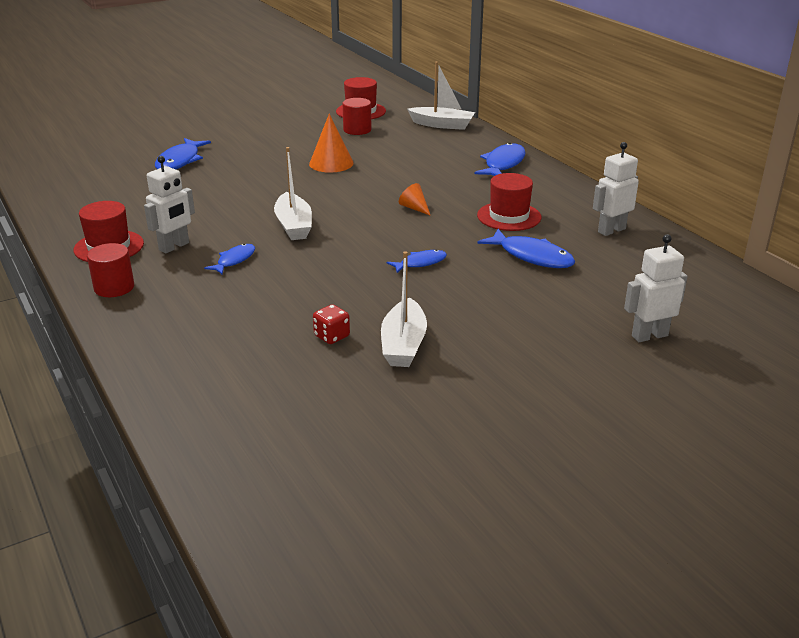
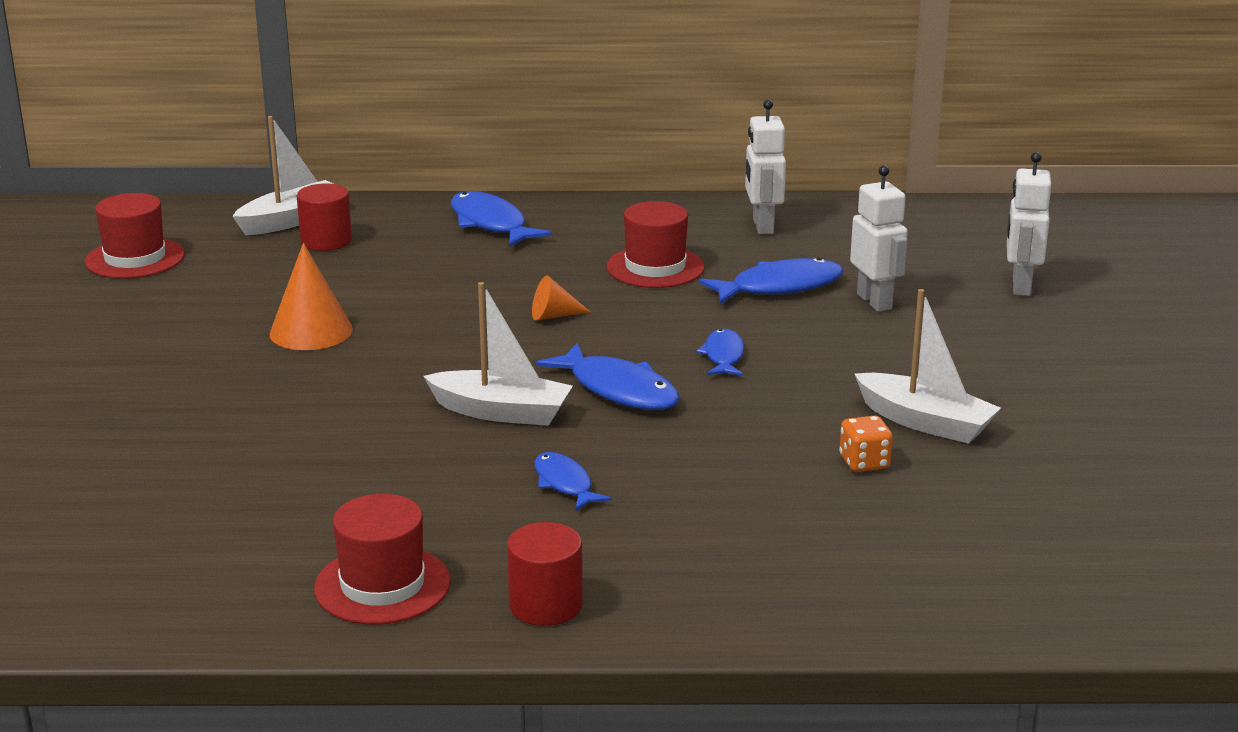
camera: 60 degrees left, 5 degrees down
white robot [144,156,195,253] -> white robot moved to [850,165,908,312]
blue fish [155,138,211,169] -> blue fish moved to [536,343,679,410]
red dice [313,304,350,344] -> orange dice [839,416,893,472]
red cylinder [342,98,372,135] -> red cylinder moved to [297,183,352,251]

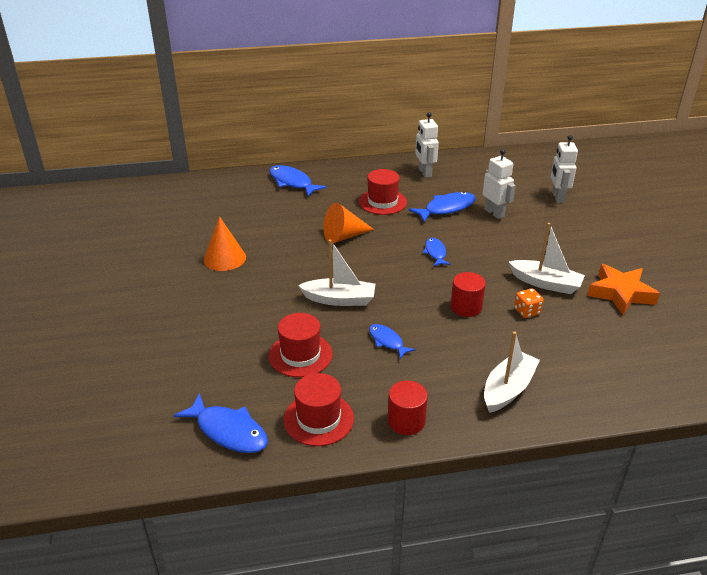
camera: 10 degrees left, 10 degrees up
red hat [85,193,185,279] -> red hat moved to [269,313,333,377]
white boat [232,116,333,235] -> white boat moved to [484,331,540,413]
red cylinder [297,183,352,251] -> red cylinder moved to [451,272,486,317]
orange cone [532,276,590,320] -> orange cone [323,203,374,244], size x1.75
blue fish [536,343,679,410] -> blue fish moved to [173,393,268,453]
none -> orange star [587,264,660,315]

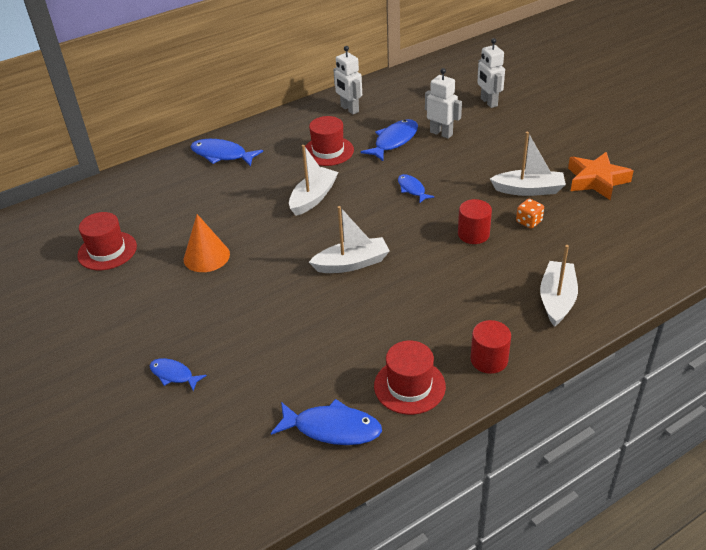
camera: 20 degrees left, 5 degrees up
red hat [269,313,333,377] -> red hat moved to [77,212,137,270]
orange cone [323,203,374,244] -> white boat [289,145,339,216]
blue fish [369,324,416,359] -> blue fish moved to [149,358,207,391]

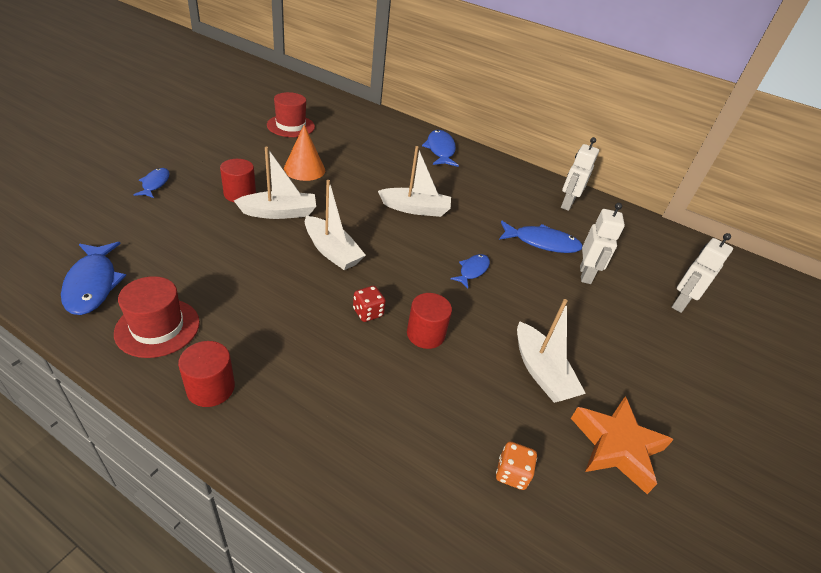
camera: 55 degrees right, 0 degrees up
red hat [305,116,354,166] -> none
orange dice [516,199,544,229] -> orange dice moved to [496,441,537,490]
white boat [540,245,578,327] -> white boat moved to [234,147,316,219]
none -> red cylinder [220,159,256,202]
none -> red dice [353,286,386,322]

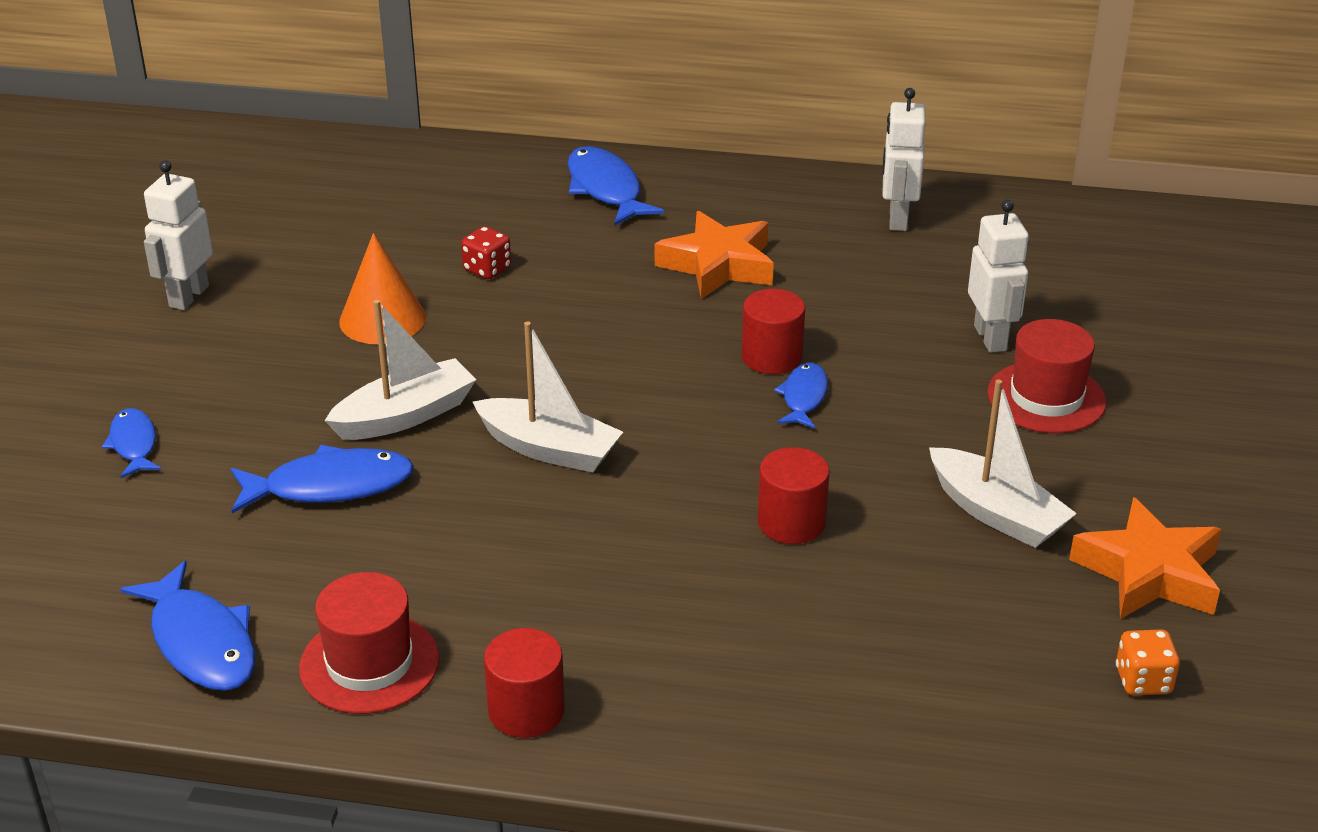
camera: 15 degrees left, 5 degrees down
red cylinder [220,159,256,202] -> red cylinder moved to [742,289,805,374]
red hat [267,92,315,137] -> red hat moved to [988,319,1106,433]
red dice [353,286,386,322] -> red dice moved to [461,226,511,279]
white boat [378,146,451,217] -> none
orange dice [496,441,537,490] -> orange dice moved to [1116,629,1180,695]
blue fish [499,221,583,253] -> blue fish moved to [231,445,414,514]
white robot [672,233,733,313] -> white robot moved to [144,160,213,310]
none -> orange star [655,211,774,299]

